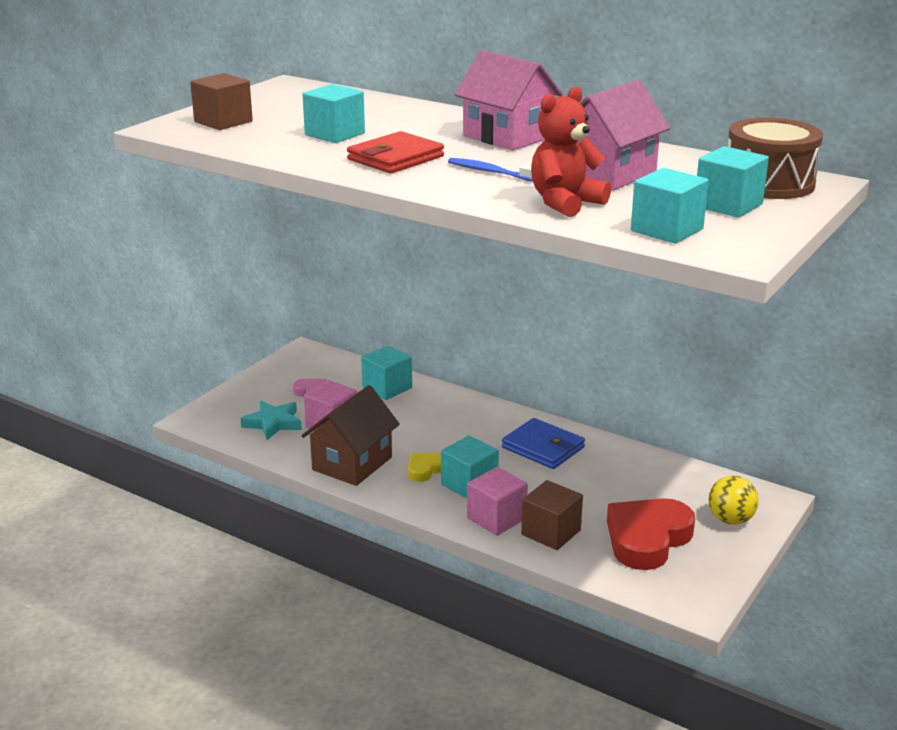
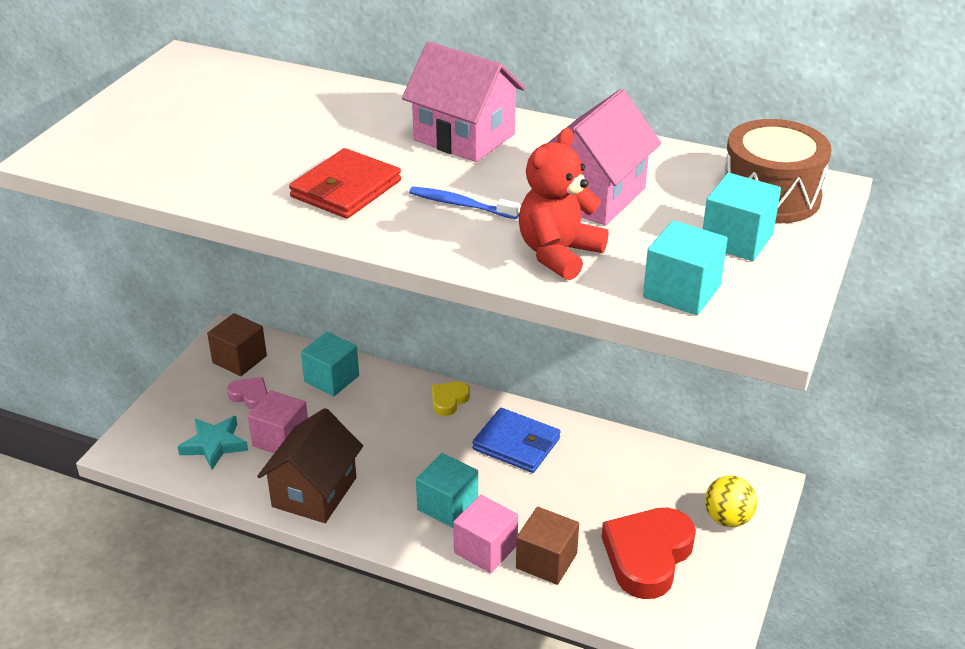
camera: 10 degrees left, 10 degrees up
brown cube [190,73,253,130] -> brown cube moved to [207,313,267,376]
turquoise cube [302,84,365,143] -> none
yellow heart [408,453,441,482] -> yellow heart moved to [432,382,470,416]

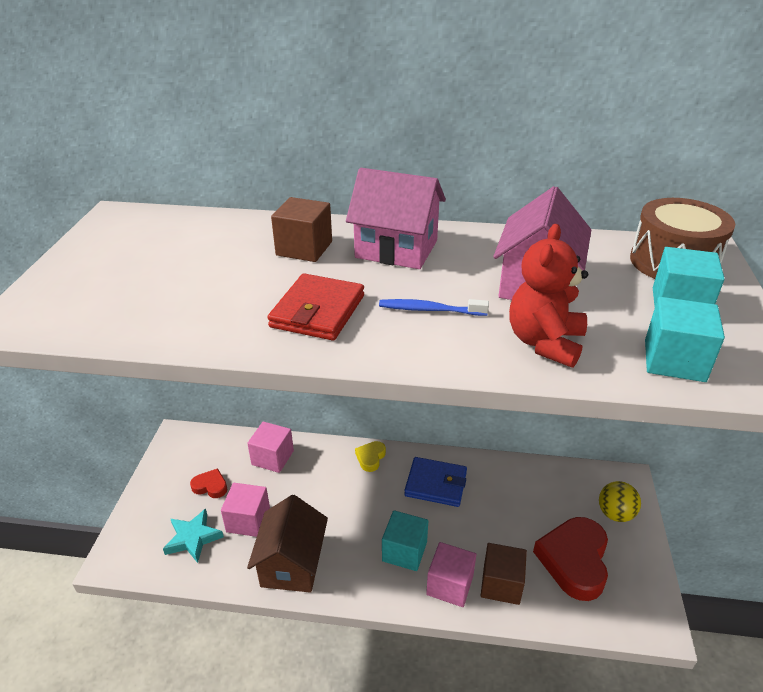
camera: 15 degrees left, 0 degrees up
brown cube [207,313,267,376] -> brown cube moved to [271,197,332,262]
pink heart [227,377,267,410] -> red heart [190,468,227,498]
turquoise cube [301,332,359,396] -> pink cube [247,421,294,473]

